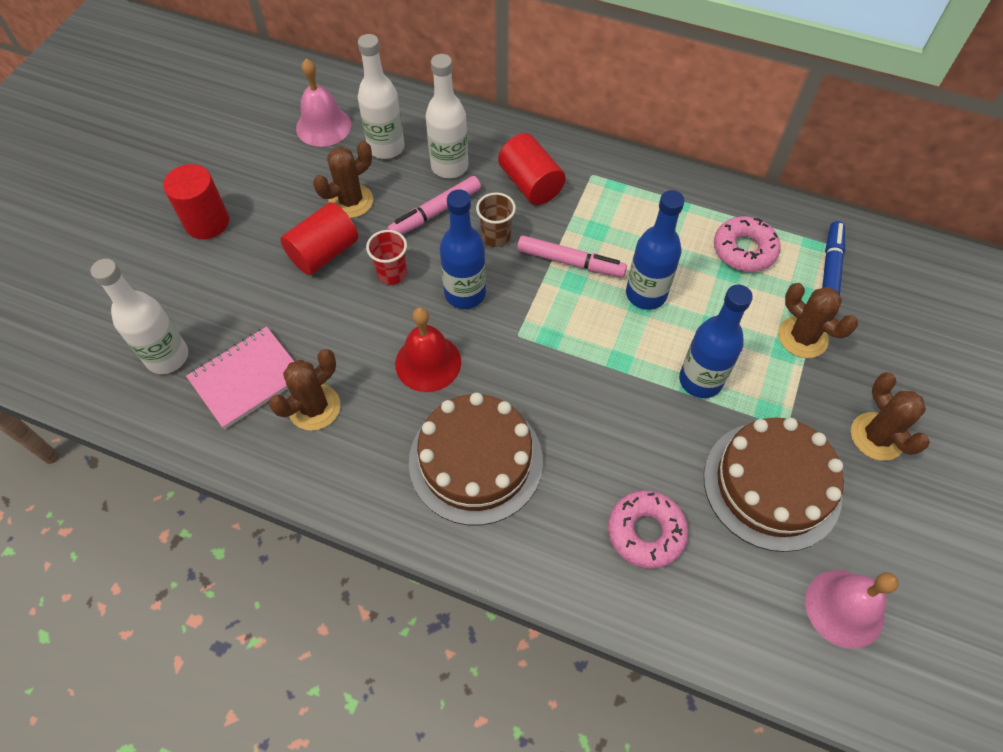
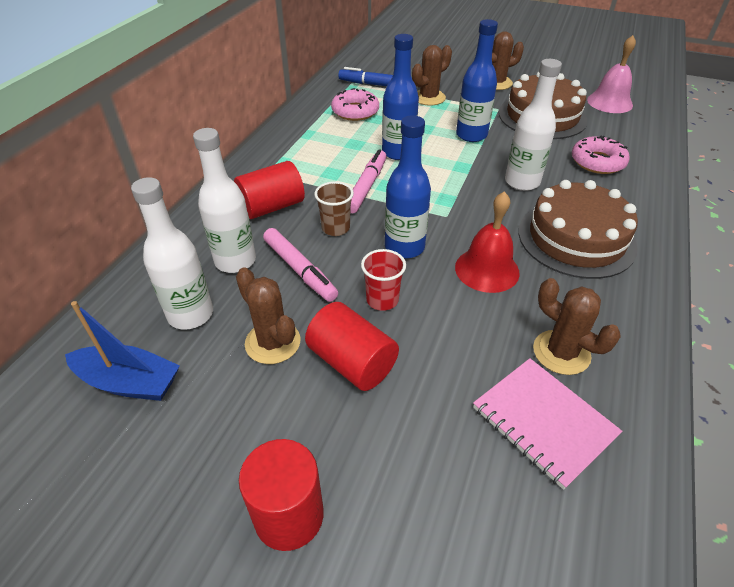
camera: 90 degrees left, 15 degrees down
white bottle [90,259,188,374] -> white bottle moved to [505,59,562,191]
pink bell [296,58,351,147] -> blue boat [65,301,180,401]

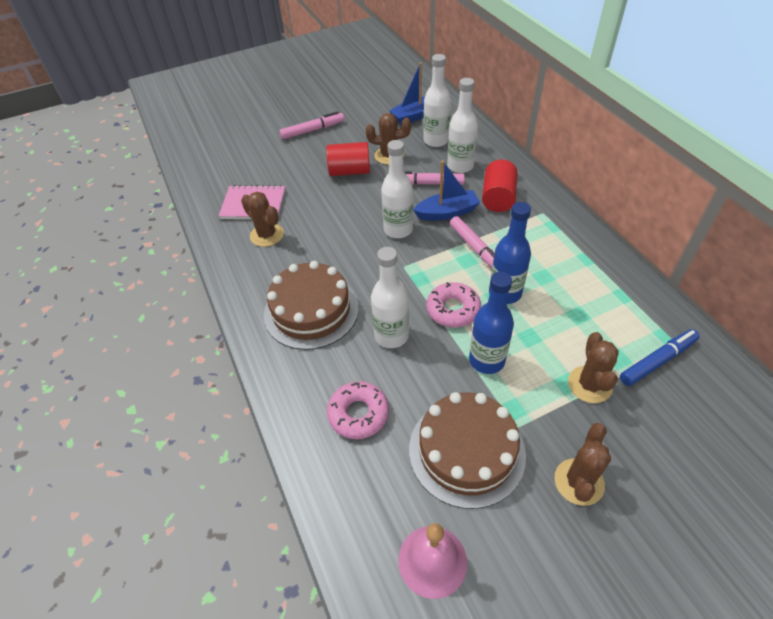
camera: 135 degrees right, 5 degrees up
red cylinder [239,439,324,551] -> pink marker [279,111,344,139]
brown cup [314,181,354,236] -> blue boat [413,160,480,221]
pink donut [331,88,379,121] -> pink donut moved to [427,282,481,328]
red cup [361,249,406,311] -> none
blue bottle [385,115,431,259] -> white bottle [381,140,413,238]
red bell [455,191,520,293] -> none
brown cactus [533,278,621,375] -> brown cactus turned 45 degrees clockwise [241,192,284,247]

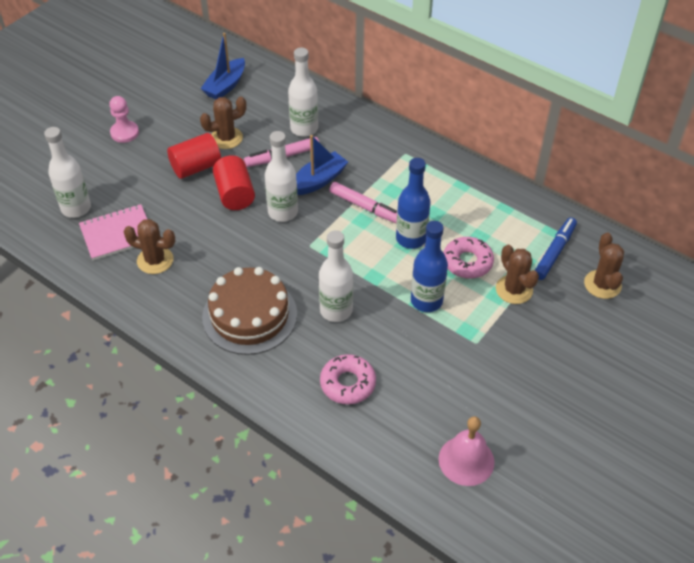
camera: 30 degrees left, 0 degrees up
pink marker [279,111,344,139] -> pink pawn [109,96,139,143]
brown cake [409,392,526,509] -> none
white bottle [423,54,451,147] -> white bottle moved to [44,127,91,218]
pink donut [427,282,481,328] -> pink donut moved to [443,237,494,279]
red cylinder [482,159,518,212] -> red cylinder moved to [213,155,255,210]
brown cactus [555,423,611,506] -> brown cactus moved to [584,233,624,299]

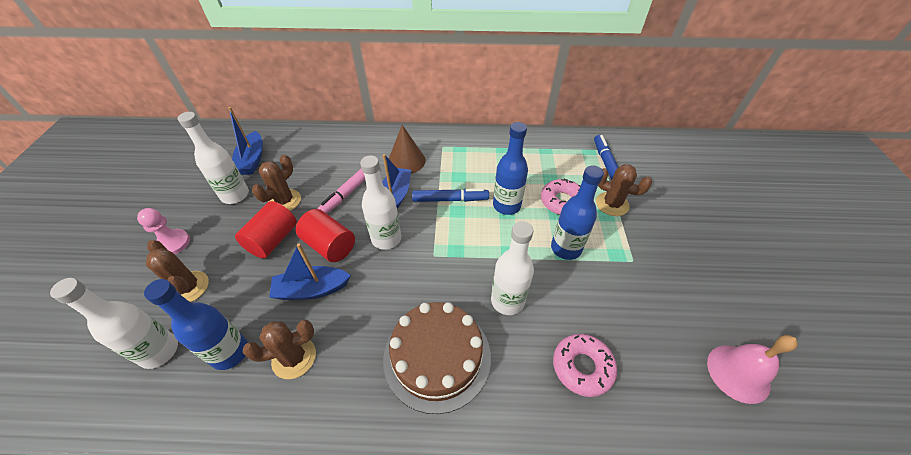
camera: 35 degrees left, 0 degrees up
pink notebook [79,204,147,260] -> blue bottle [144,279,248,370]
white bottle [288,47,318,137] -> white bottle moved to [178,112,249,204]
pink marker [329,182,397,223] -> blue marker [412,188,489,202]
brown cactus [584,233,624,299] -> brown cactus moved to [146,240,209,302]
none -> blue boat [269,243,351,300]
none -> brown cone [389,125,426,174]

